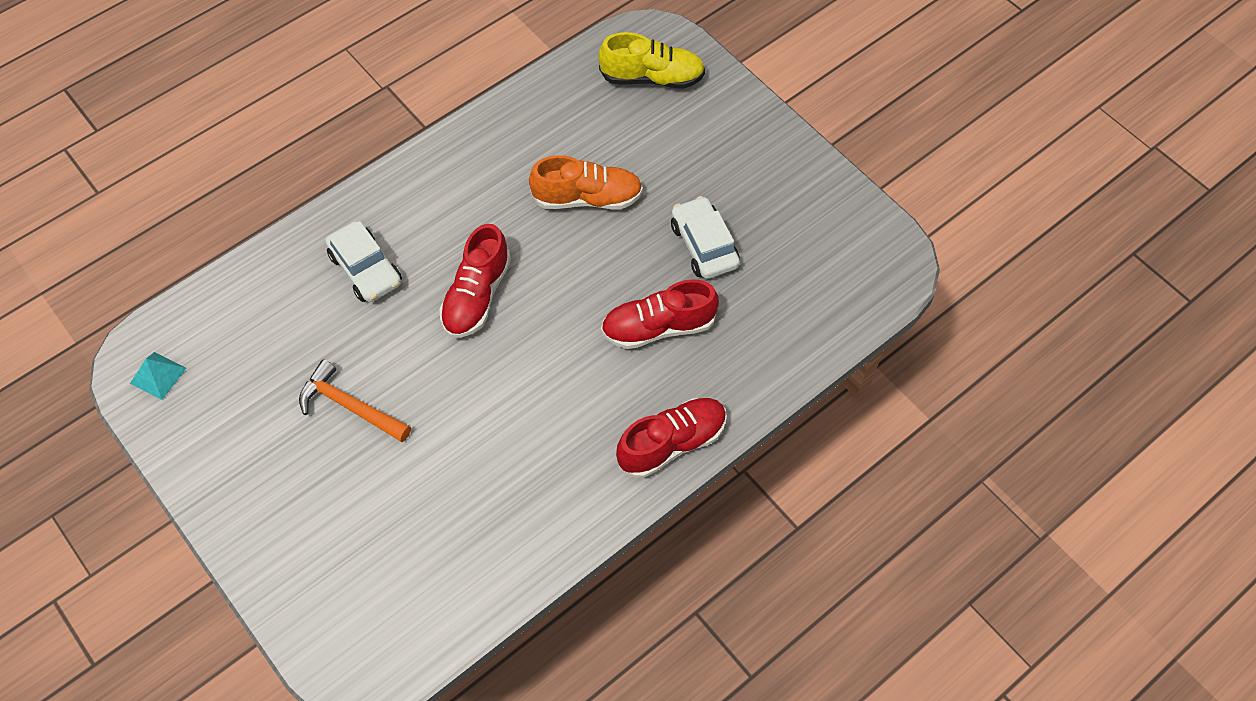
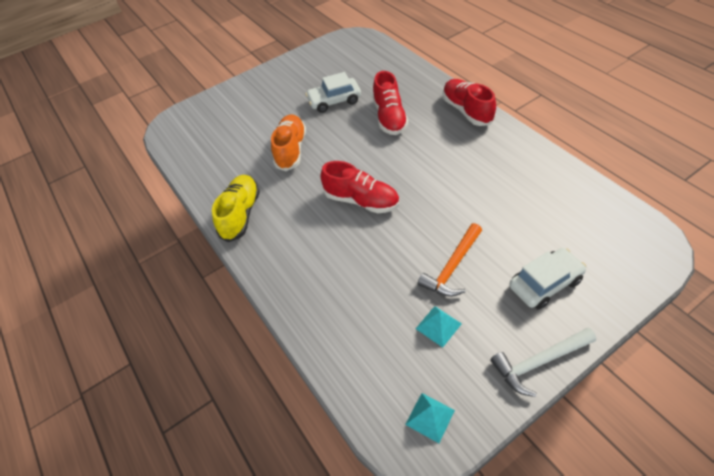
camera: 80 degrees left, 10 degrees down
white car [325,221,402,302] -> white car moved to [509,248,586,310]
yellow shoe [598,32,705,89] -> yellow shoe moved to [212,175,260,242]
none -> turquoise pyramid [416,306,462,348]
none -> white hammer [490,328,596,397]

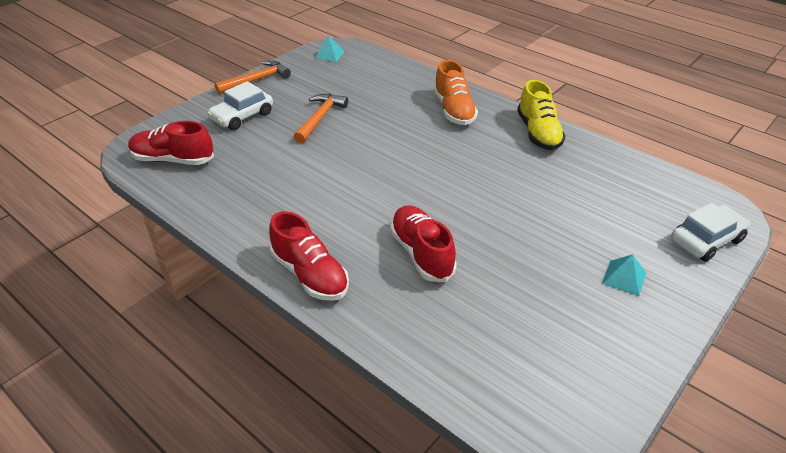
camera: 160 degrees right, 10 degrees down
orange shoe [271,114,306,171] -> orange shoe moved to [434,60,478,125]
white car [305,72,361,113] -> white car moved to [671,203,750,262]
red shoe [320,161,399,213] -> red shoe moved to [128,121,214,165]
turquoise pyramid [416,306,462,348] -> turquoise pyramid moved to [602,254,646,296]
white hammer [490,328,596,397] -> orange hammer [215,60,291,94]

